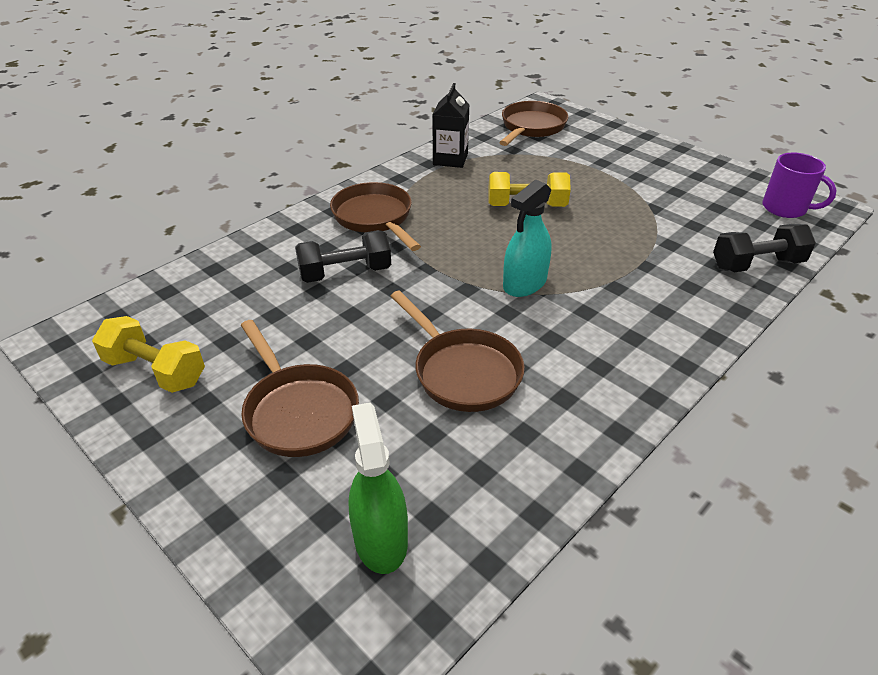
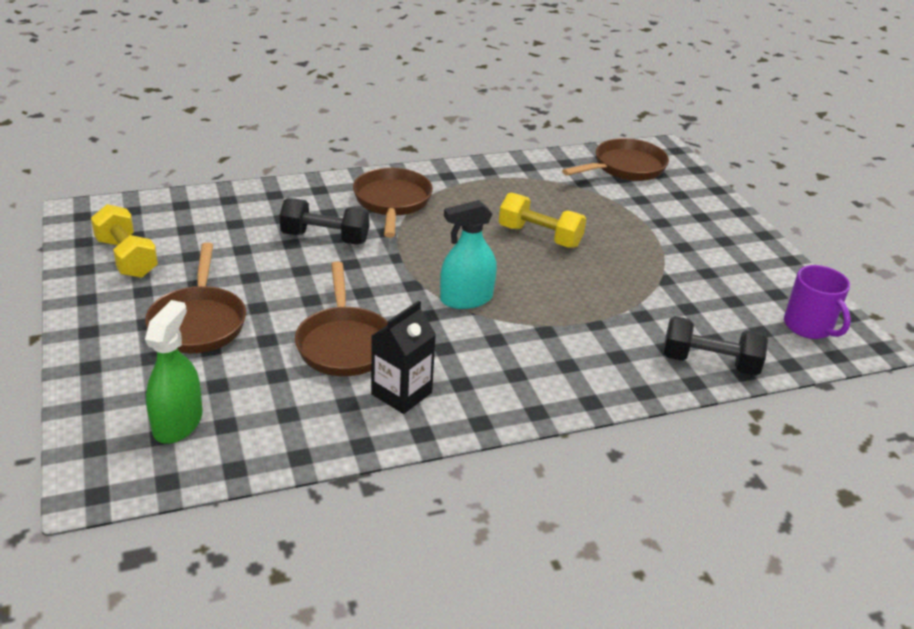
camera: 25 degrees right, 5 degrees down
black carton [432,83,470,168] -> black carton moved to [371,301,436,414]

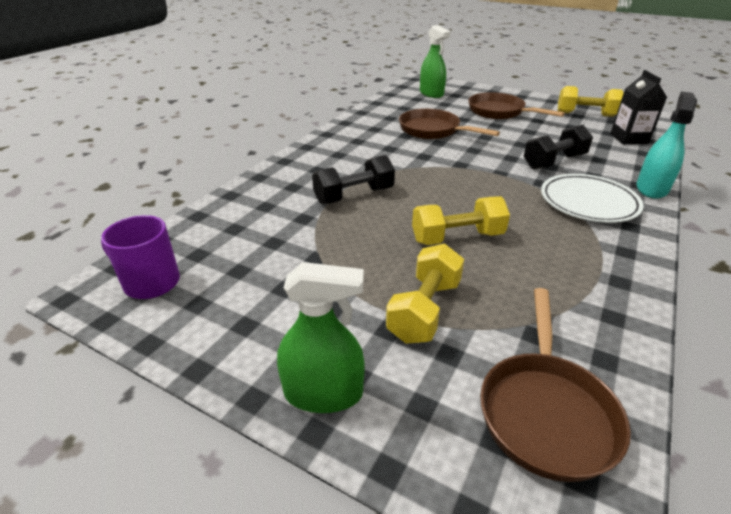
camera: 140 degrees right, 0 degrees up
brown pan [353,168,433,238] -> white plate [541,174,644,223]
black carton [371,301,436,414] -> black carton moved to [610,70,667,144]
turquoise spray bottle [440,200,497,309] -> turquoise spray bottle moved to [636,91,697,199]
black dumbbell [663,316,768,376] -> black dumbbell moved to [312,155,395,204]
none -> green spray bottle [277,262,365,413]
none -> yellow dumbbell [386,244,464,344]

